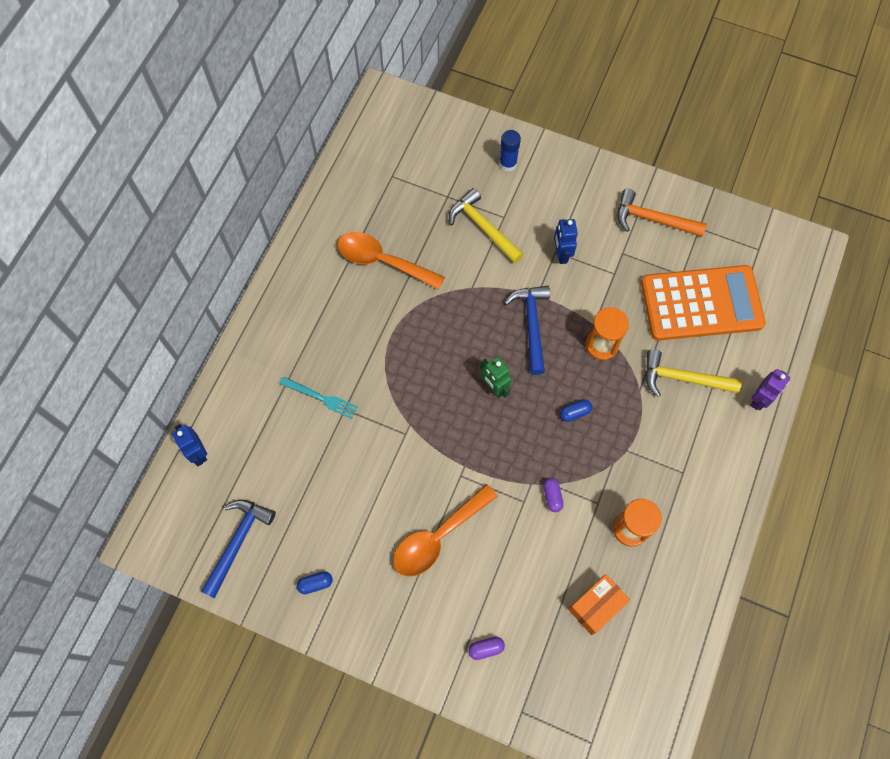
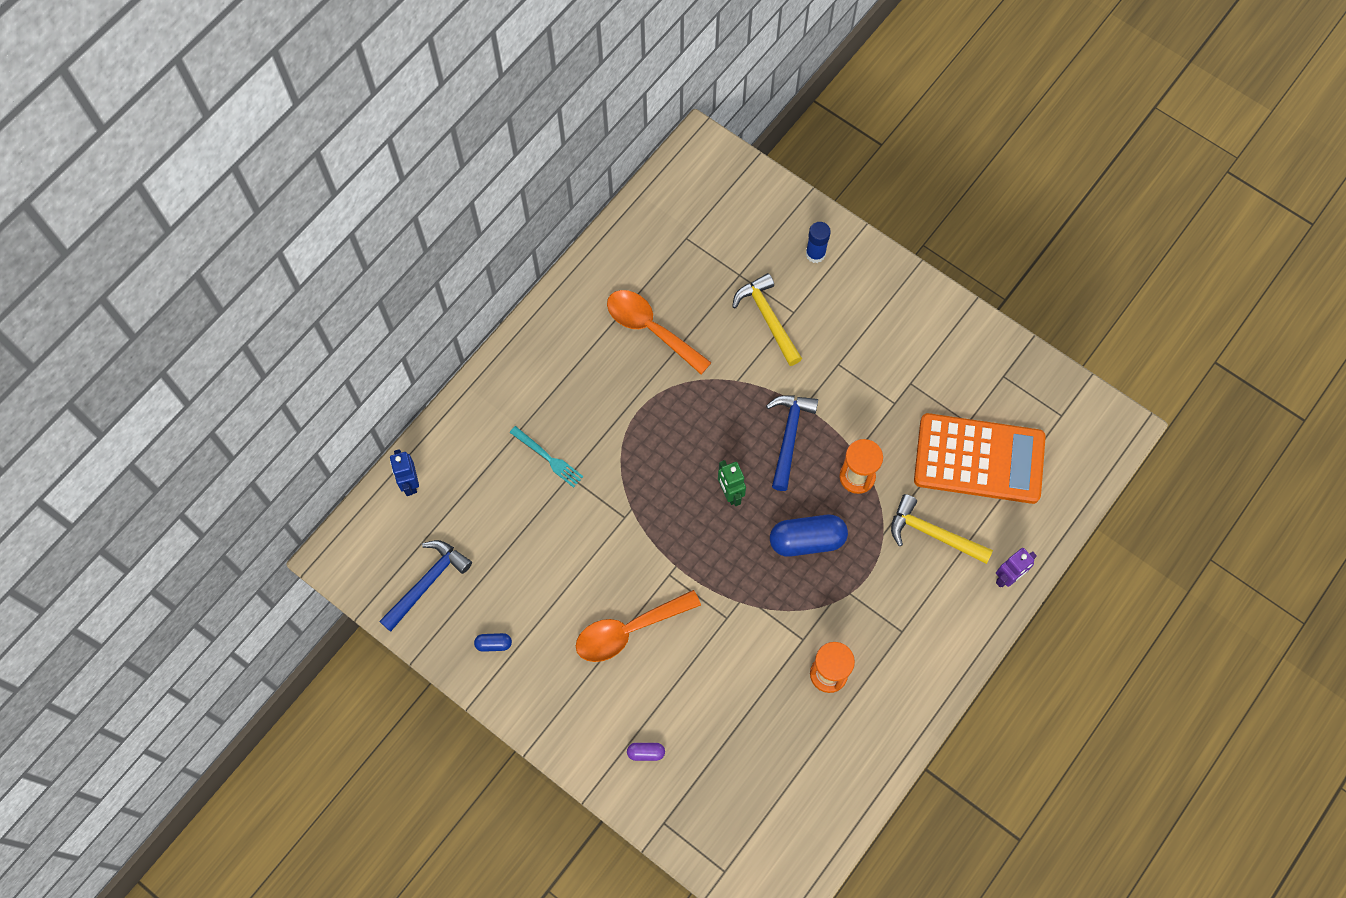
camera: 15 degrees right, 0 degrees up
purple capsule [543,478,564,512] -> none
blue robot [554,219,578,264] -> none
blue capsule [560,399,592,422] -> blue capsule [770,515,848,557], size x2.14
orange box [568,574,630,635] -> none
orange hammer [617,189,707,237] -> none

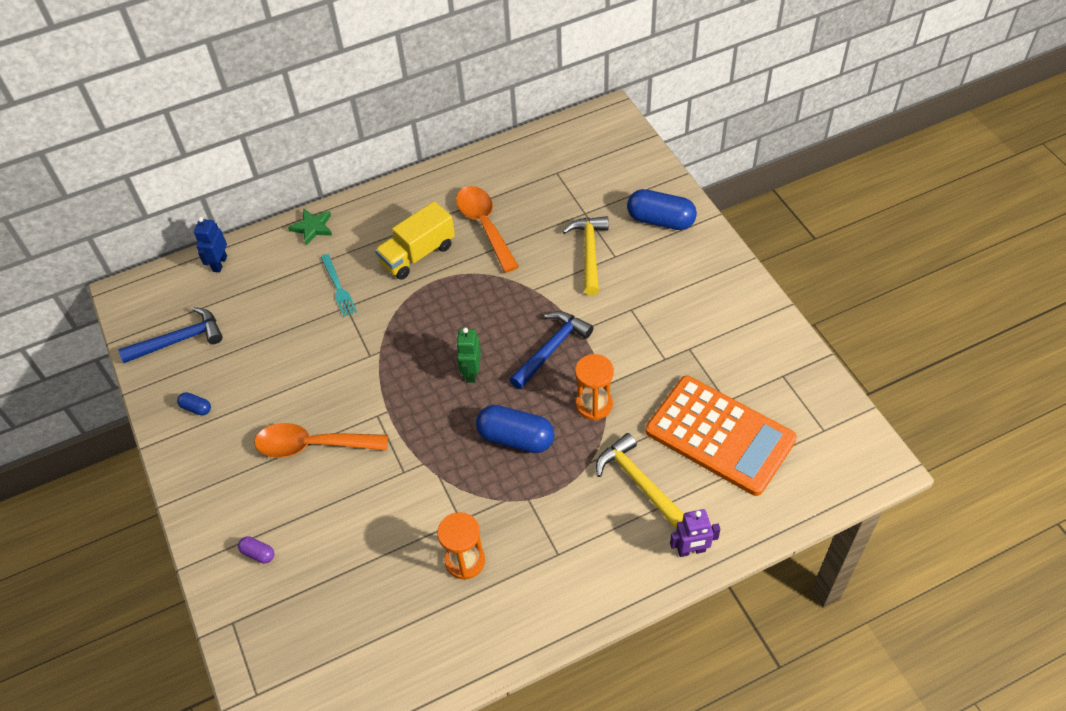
camera: 30 degrees right, 15 degrees down
blue glue stick [806,222,831,263] -> blue capsule [627,189,697,230]
none -> green star [288,209,332,245]
none -> yellow truck [375,201,455,280]

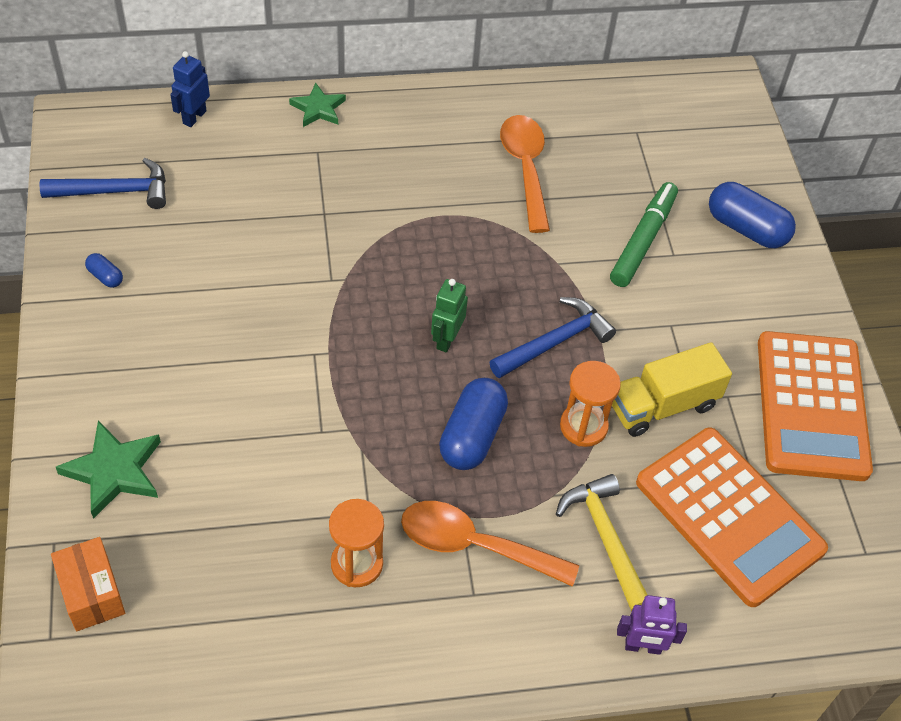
camera: 10 degrees right, 0 degrees up
purple capsule [238,536,274,563] -> green star [56,421,161,519]
orange spoon [254,423,388,458] -> orange spoon moved to [401,501,579,587]
turquoise fork [321,254,357,317] -> none
yellow truck [375,201,455,280] -> yellow truck moved to [612,342,732,437]
blue capsule [476,405,555,453] -> blue capsule turned 75 degrees clockwise [439,378,508,470]
yellow hammer [562,216,609,296] -> green marker [610,182,678,287]
none -> orange box [51,537,125,631]
none -> orange calculator [758,331,873,481]

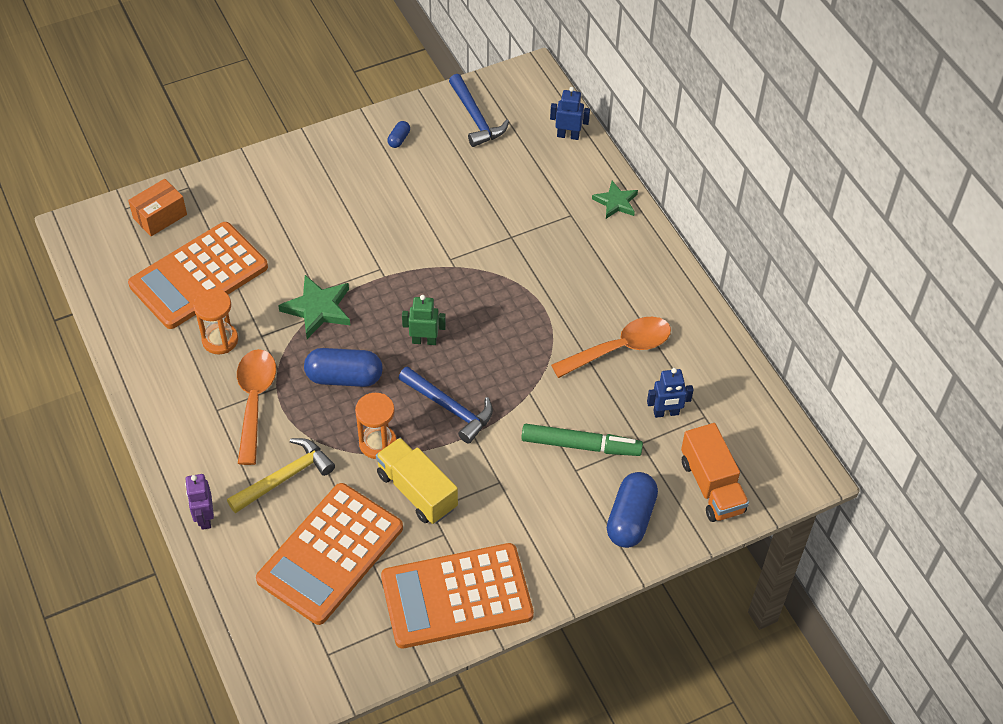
camera: 75 degrees right, 0 degrees up
green star [56,421,161,519] -> green star moved to [278,275,351,339]
none -> orange calculator [128,222,268,329]
none -> blue robot [647,368,693,418]
none -> orange truck [681,423,749,522]

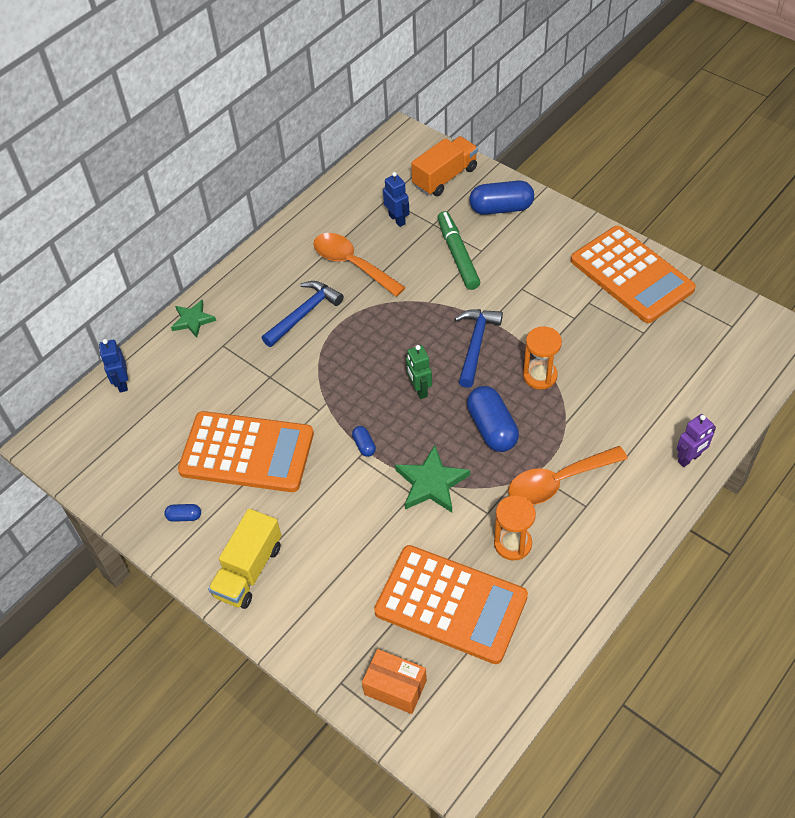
camera: 110 degrees left, 0 degrees up
yellow hammer [227,438,335,513] -> none
orange calculator [256,483,403,625] -> orange calculator moved to [178,411,314,492]
yellow truck [376,438,458,524] -> yellow truck moved to [208,509,281,609]
blue hammer [449,74,509,147] -> blue hammer moved to [262,281,344,347]
none -> blue capsule [352,426,376,457]

